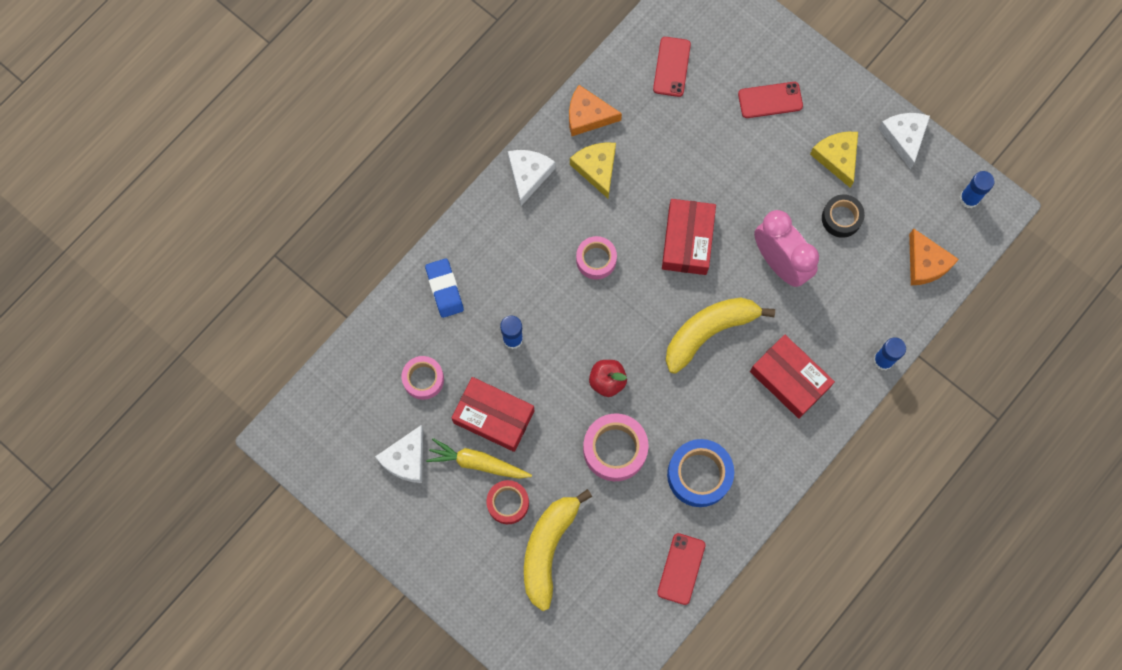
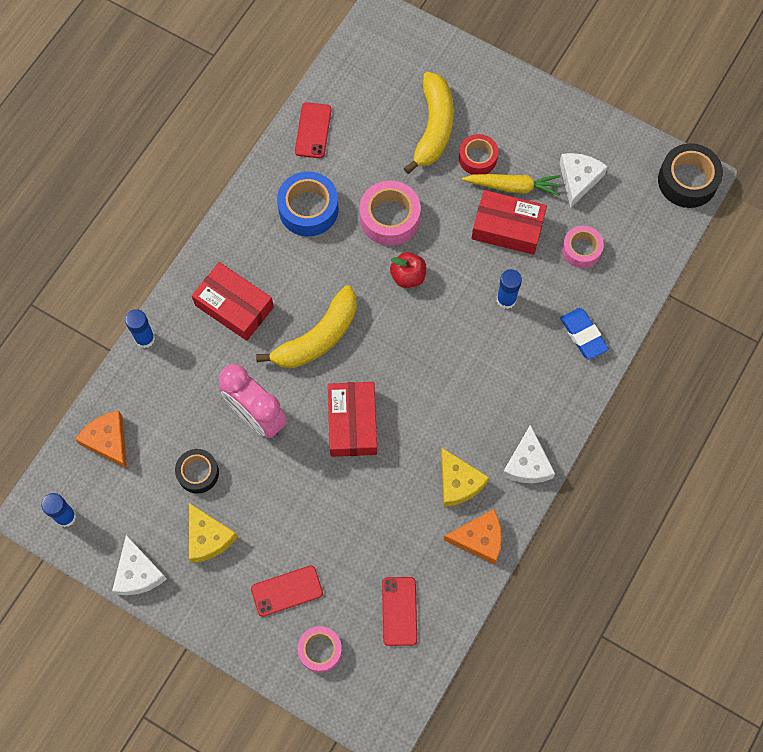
camera: 170 degrees right, 5 degrees down
pink tape [576,236,617,280] -> pink tape moved to [298,626,342,673]
none -> black tape [658,143,723,208]

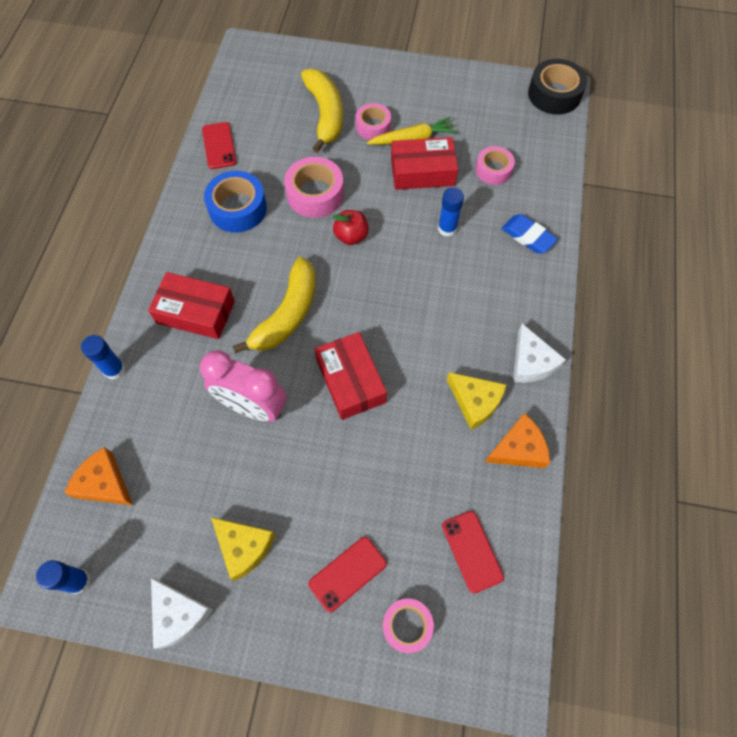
camera: 20 degrees left, 5 degrees down
black tape [175,449,219,494] -> none
red tape [459,134,498,175] -> pink tape [356,103,391,140]
white cheese [559,153,608,208] -> none

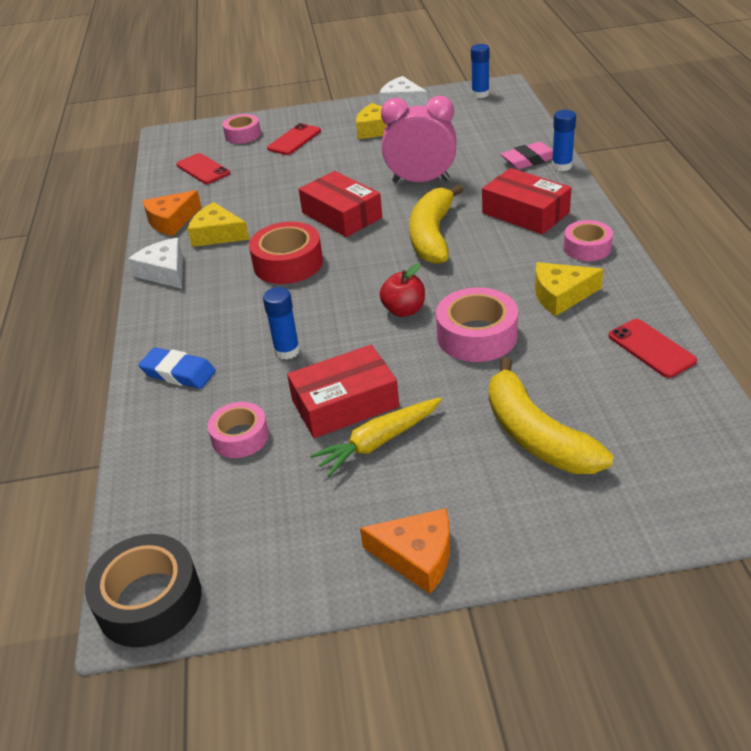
camera: 165 degrees right, 25 degrees down
orange cheese [64,447,133,505] -> orange cheese moved to [360,508,450,594]
red box [148,272,235,339] -> red box turned 45 degrees clockwise [482,168,571,234]
blue tape [204,171,267,233] -> yellow cheese [535,262,604,316]
pink tape [356,103,391,140] -> pink tape moved to [564,220,613,261]
none -> red tape [249,222,323,284]
none -> pink eraser [501,142,553,169]

